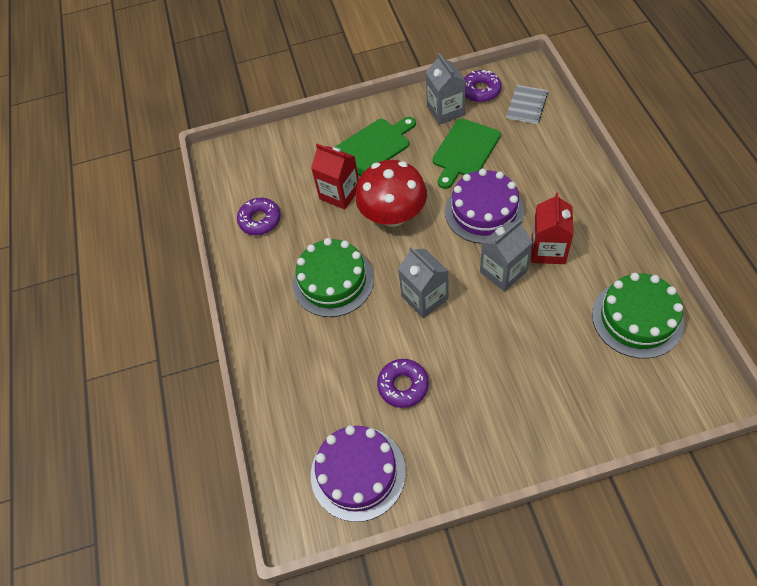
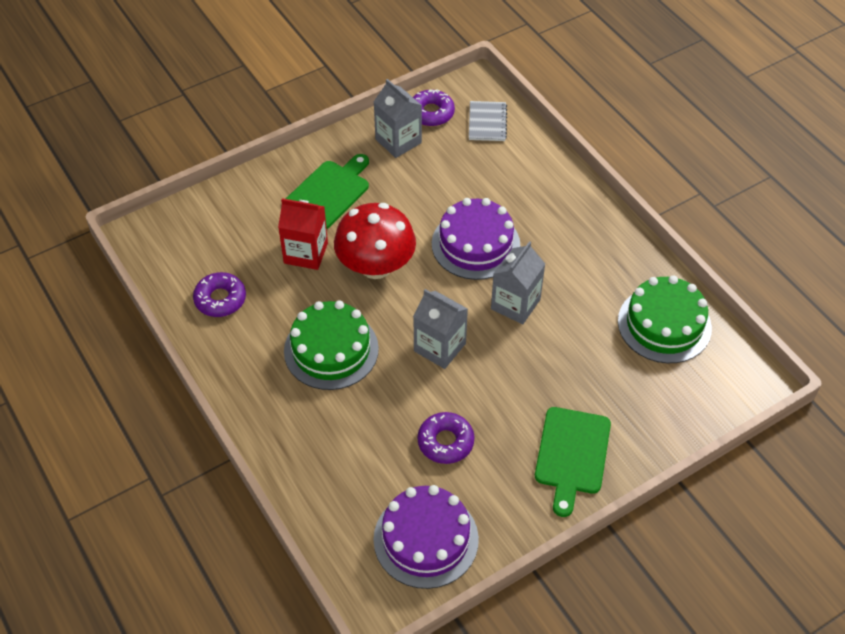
camera: 25 degrees left, 5 degrees down
green cutting board [432,119,501,189] -> green cutting board moved to [535,407,611,517]
red carton [532,192,574,264] -> none

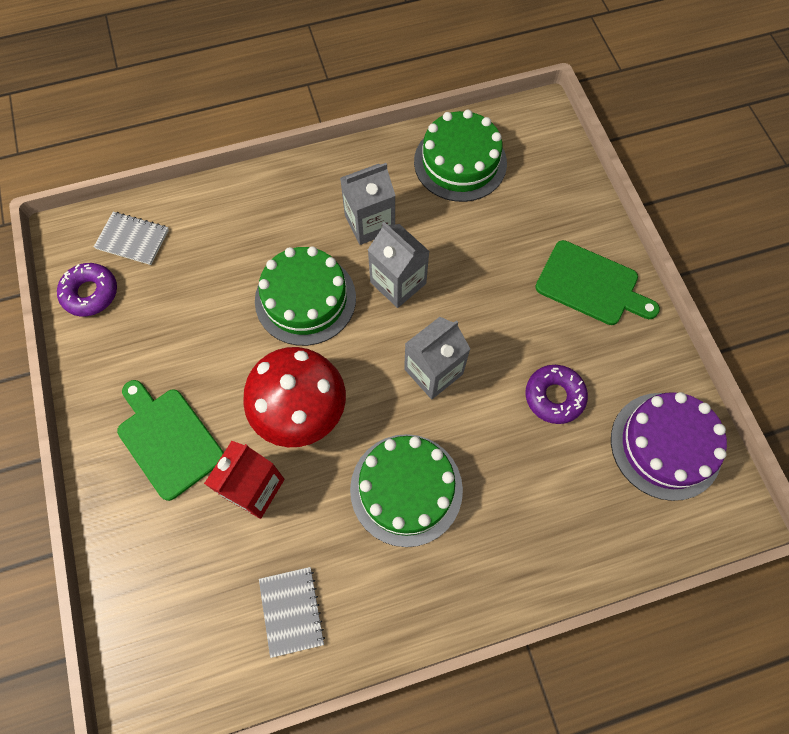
camera: 75 degrees left, 15 degrees up
purple donut [193,272,246,317] -> grey notebook [259,567,325,658]
grey carton [374,79,422,158] -> grey carton moved to [340,163,396,245]
purple cake [432,198,520,280] -> green cake [255,246,356,346]

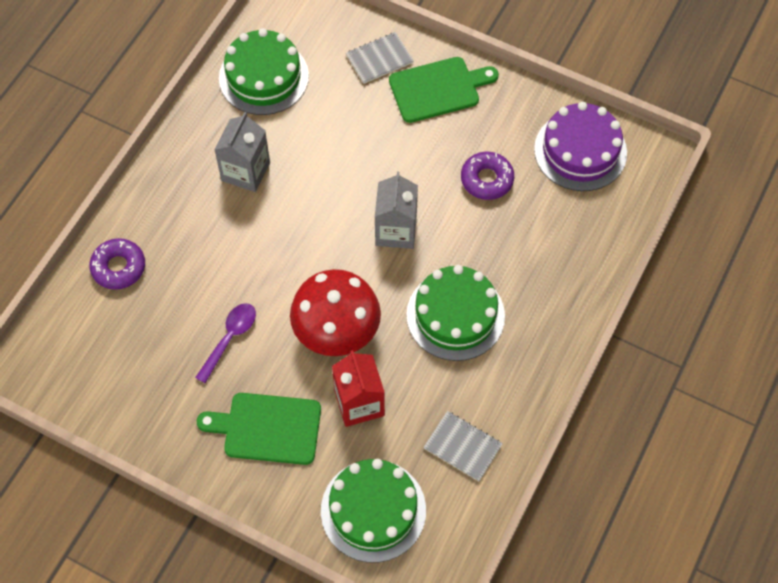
camera: 45 degrees left, 5 degrees down
purple donut [57,263,117,316] -> purple donut moved to [89,238,145,290]
grey notebook [94,212,169,265] -> grey notebook moved to [346,32,414,84]
green cake [255,246,356,346] -> green cake moved to [321,459,426,563]
grey carton [368,222,430,308] -> none
none -> purple spoon [195,303,256,383]

